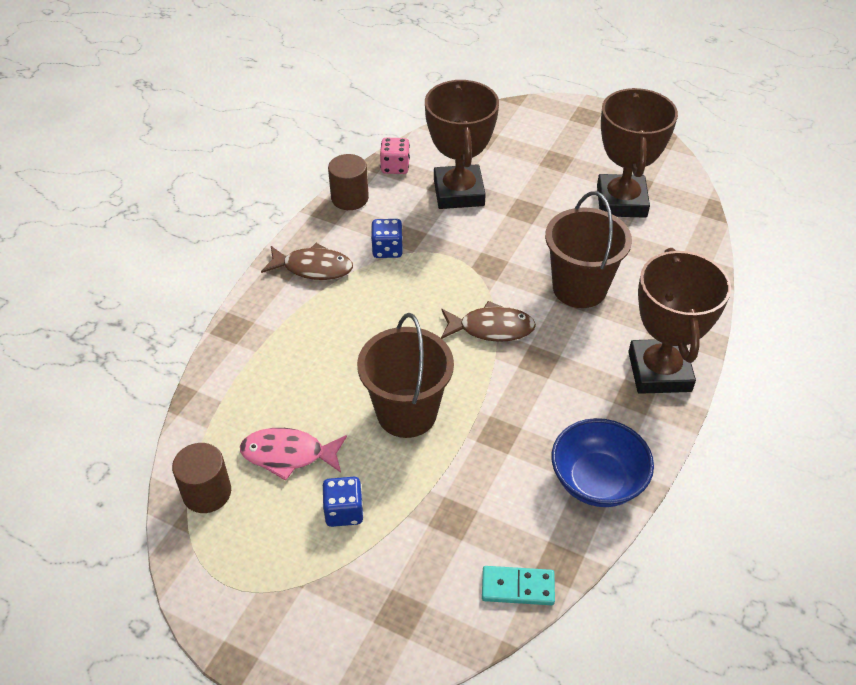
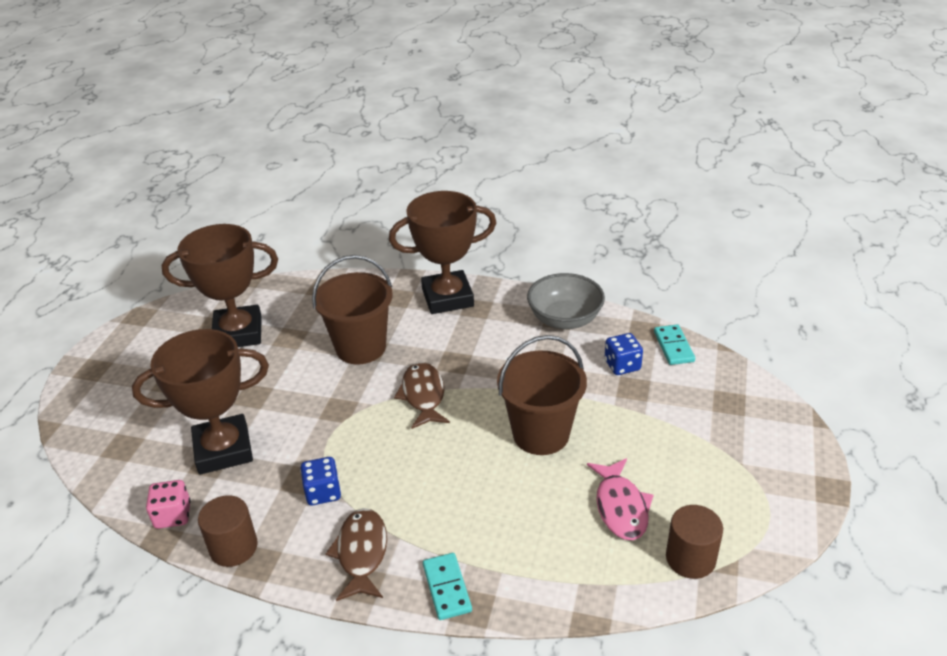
camera: 100 degrees left, 10 degrees down
blue dice [323,477,364,527] -> blue dice moved to [605,333,643,375]
blue bowl [551,418,654,507] -> grey bowl [527,273,605,329]
none -> turquoise domino [423,553,472,620]

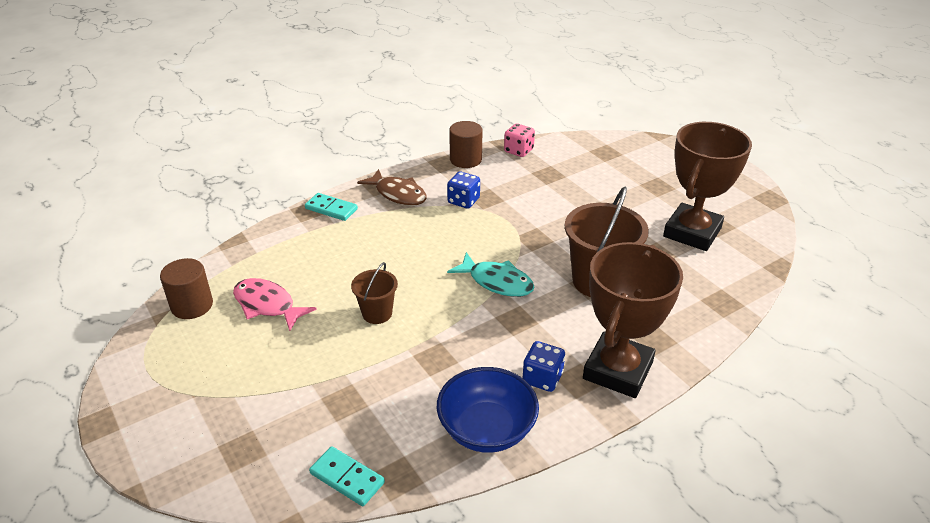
camera: 130 degrees right, 0 degrees up
brown trophy [132,329,269,475] -> none
brown fish [394,362,450,429] -> turquoise fish [447,252,534,297]
brown bucket [497,335,587,455] -> brown bucket [351,262,398,324], size x0.54
grey bowl [527,273,605,329] -> blue bowl [437,367,539,453]
blue dice [605,333,643,375] -> blue dice moved to [523,341,565,392]

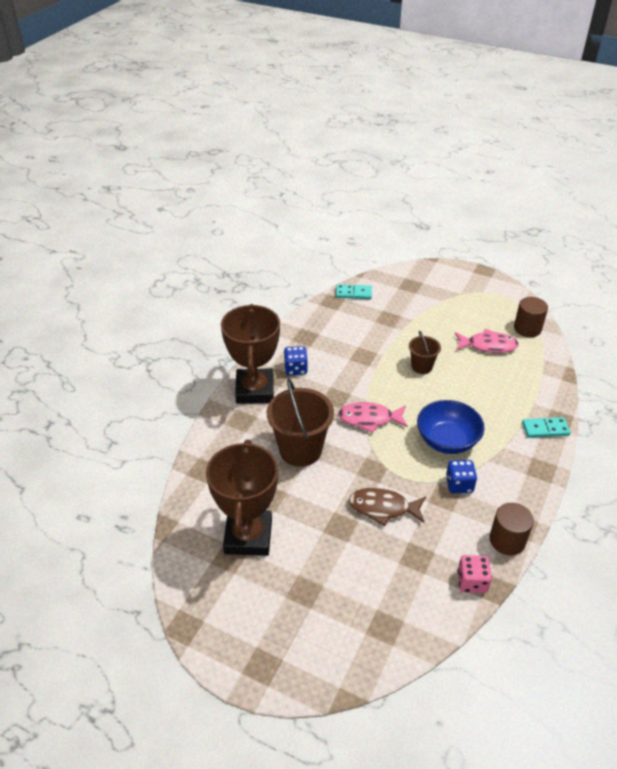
camera: 150 degrees right, 5 degrees up
brown fish [357,169,427,206] -> brown fish moved to [349,488,426,527]
blue bowl [437,367,539,453] -> blue bowl moved to [417,400,485,454]
turquoise fish [447,252,534,297] -> pink fish [338,402,408,433]

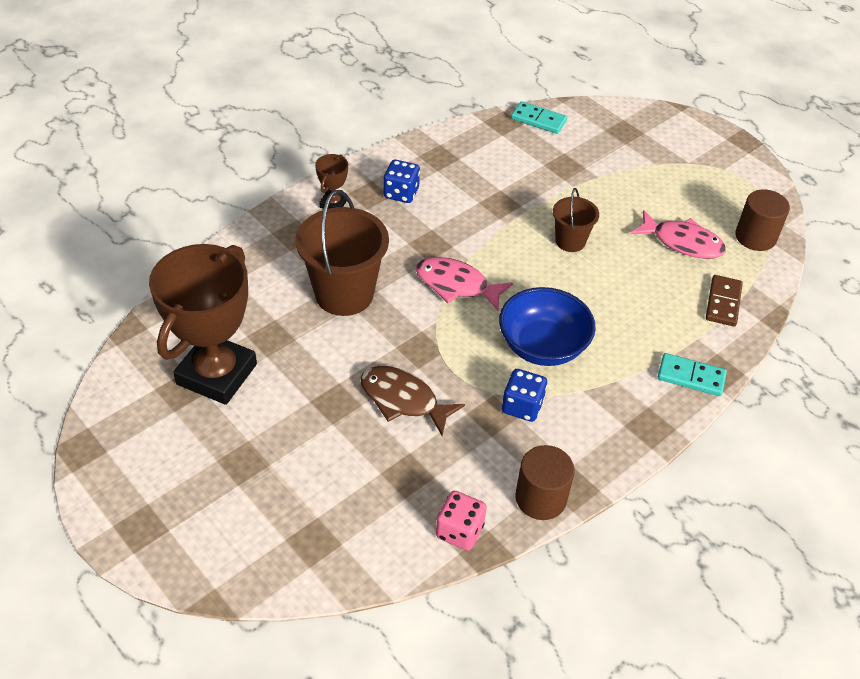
camera: 20 degrees right, 5 degrees up
brown trophy [221,304,280,404] -> brown trophy [315,154,348,209], size x0.42
none -> brown domino [706,275,743,327]

